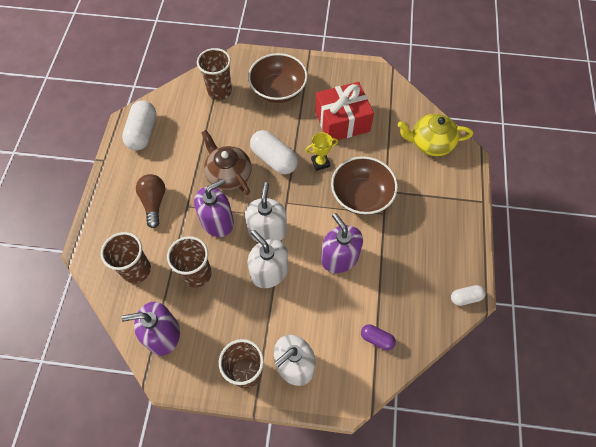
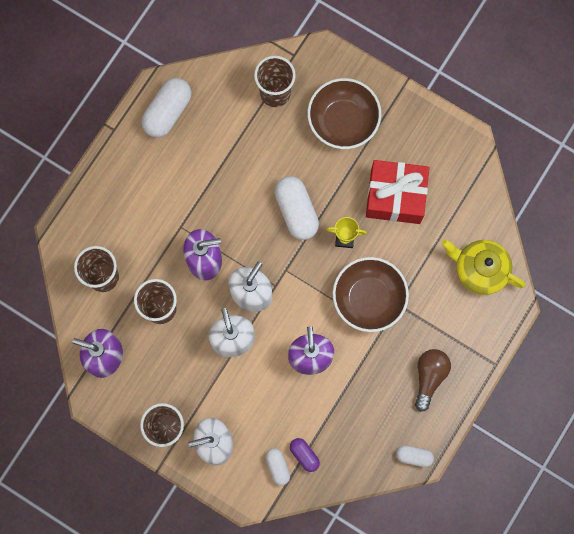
camera: 25 degrees right, 15 degrees up
brown light bulb [136,174,165,228] -> brown light bulb moved to [415,349,451,412]
brown teapot [201,130,252,195] -> none
none -> white capsule [266,448,290,485]

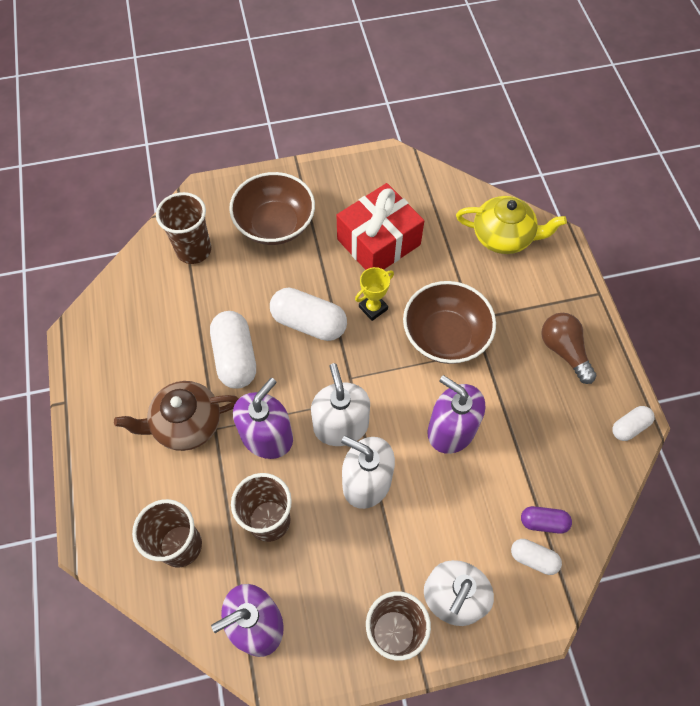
camera: 45 degrees left, 15 degrees down
white capsule [142,78,191,138] -> white capsule moved to [210,311,256,389]
yellow teapot [442,240,526,295] -> yellow teapot turned 150 degrees counterclockwise [456,196,567,254]
none -> brown teapot [114,381,239,451]

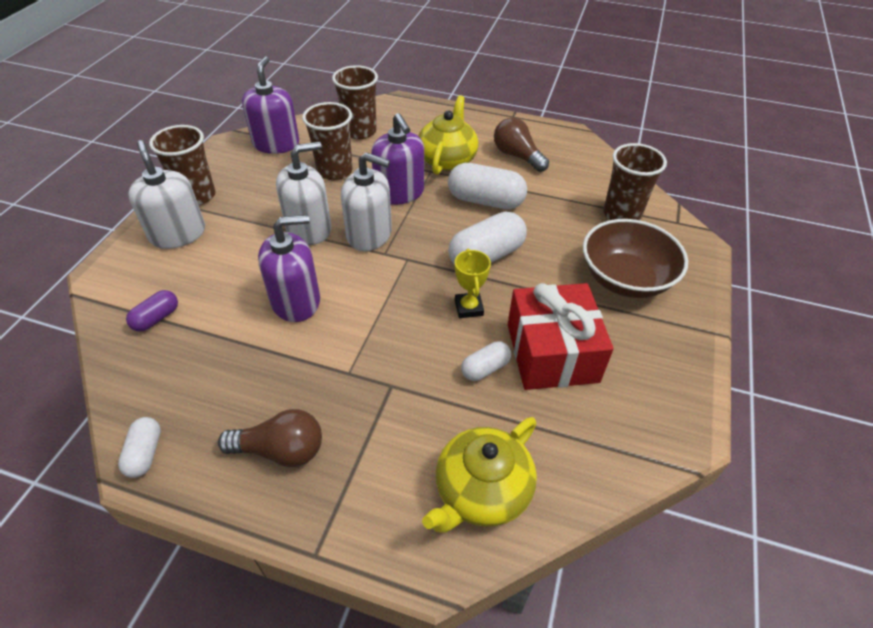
camera: 120 degrees right, 15 degrees down
brown teapot [114,381,239,451] -> yellow teapot [418,95,478,175]
brown bowl [403,281,496,364] -> none
white capsule [511,539,562,575] -> white capsule moved to [461,341,511,381]
none -> brown light bulb [494,118,549,172]

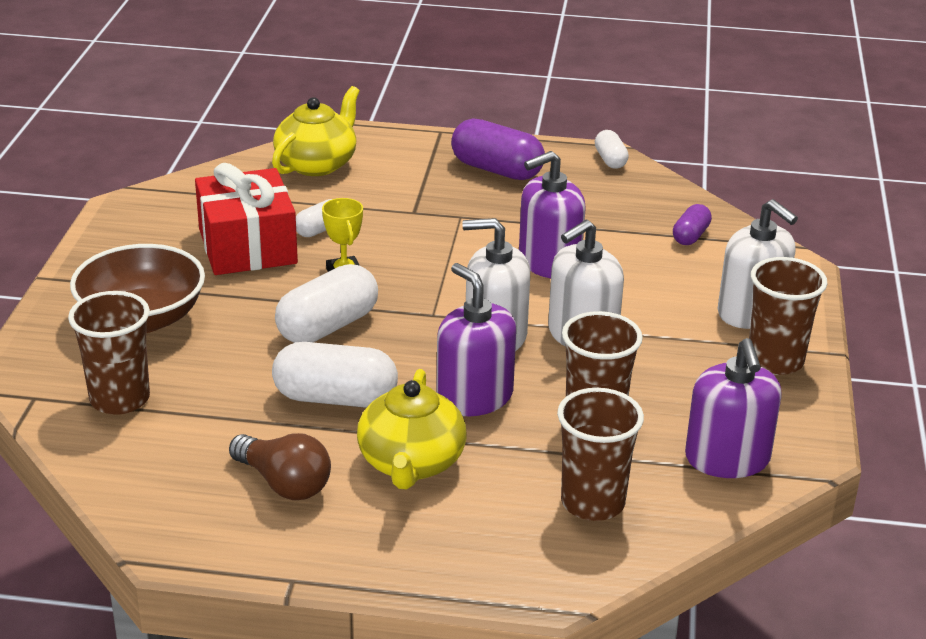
camera: 170 degrees right, 15 degrees down
brown light bulb [218,409,322,467] -> purple capsule [451,118,545,180]

